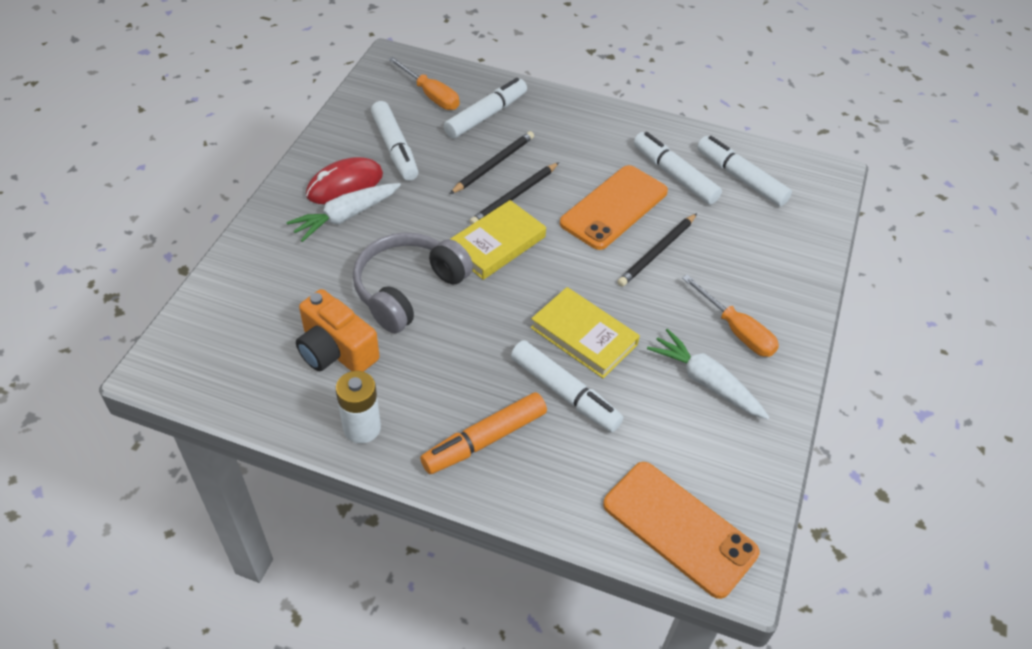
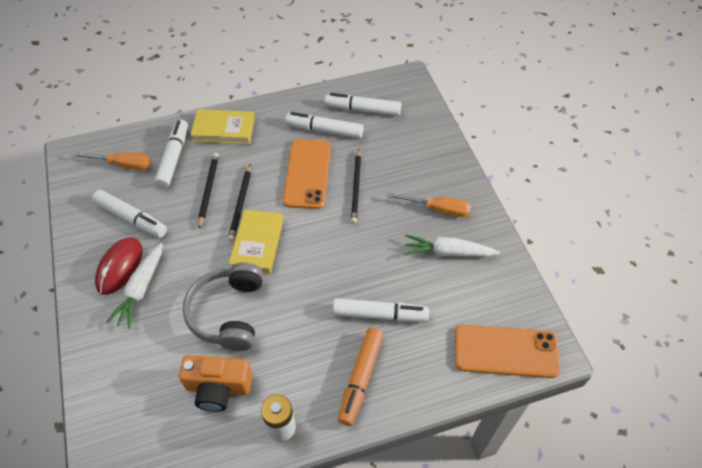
camera: 35 degrees left, 5 degrees up
yellow book [531,287,640,379] -> yellow book moved to [191,109,255,144]

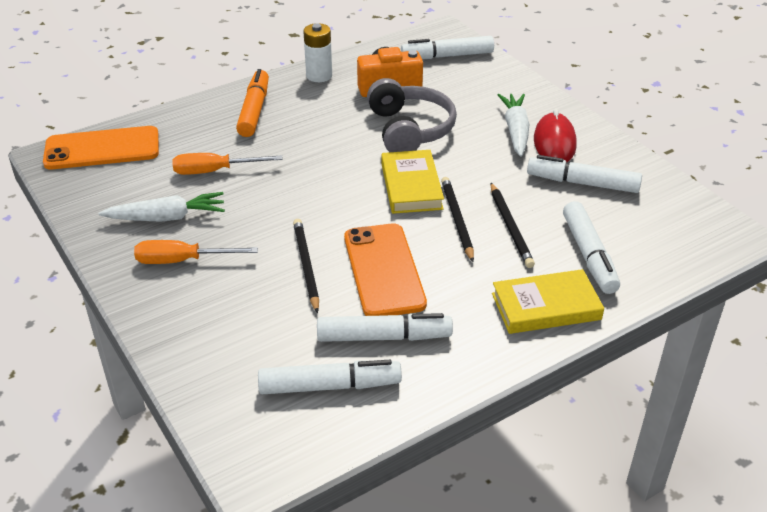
camera: 165 degrees right, 15 degrees down
orange screwdriver [71,152,151,170] -> orange screwdriver moved to [172,153,283,175]
white marker [333,298,429,322] -> white marker moved to [401,36,494,59]

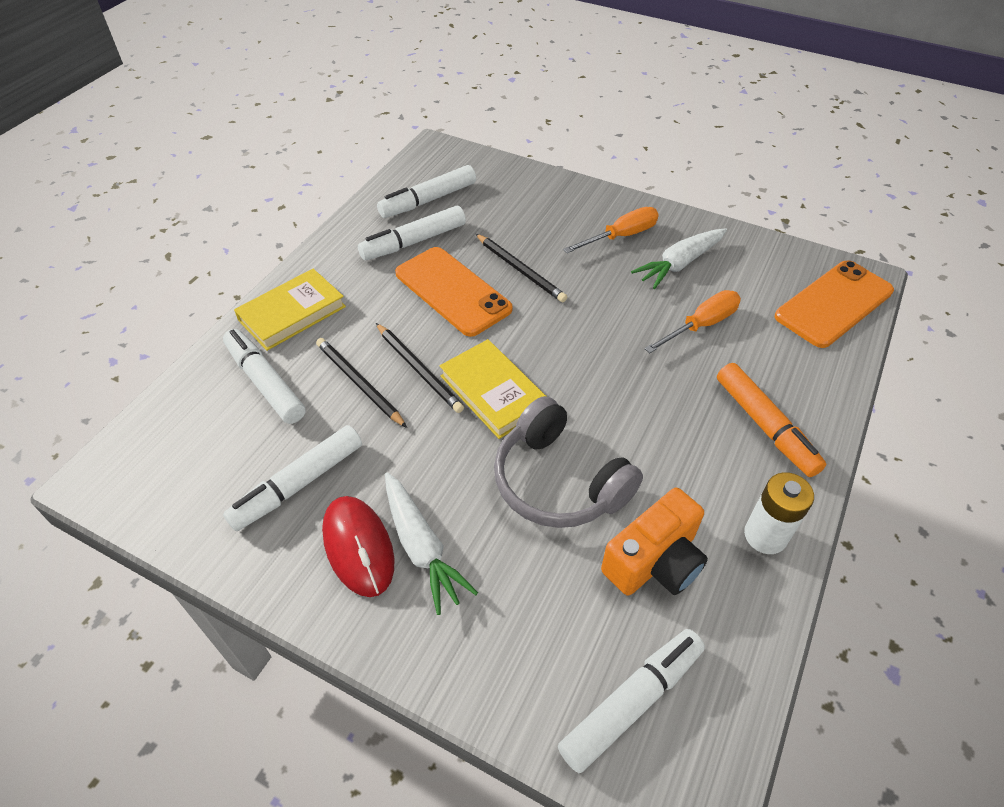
camera: 150 degrees right, 10 degrees up
white marker [527,155,642,193] -> white marker turned 150 degrees clockwise [223,425,362,531]

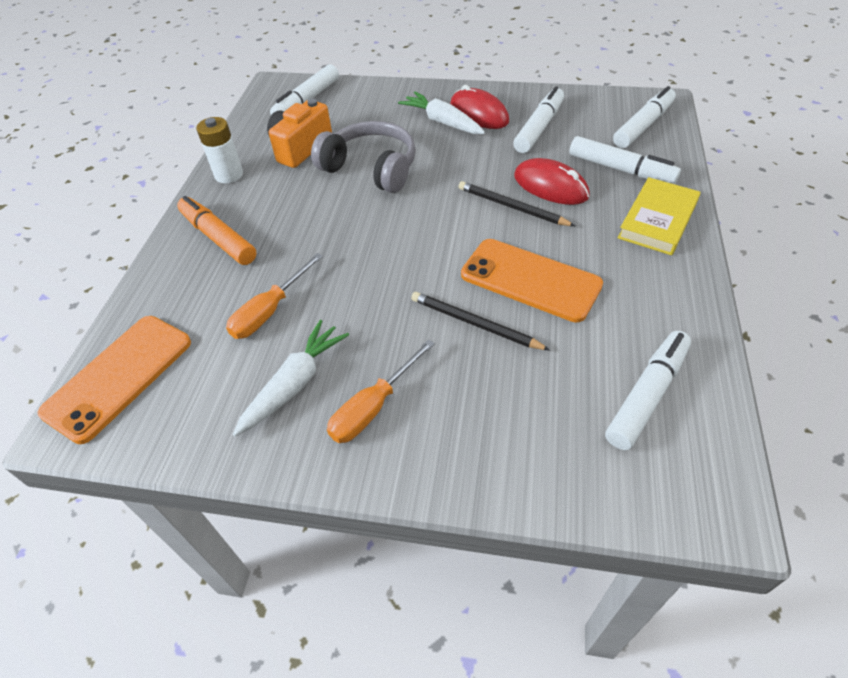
camera: 165 degrees right, 0 degrees up
black pencil [316,338,407,428] -> red mouse [514,158,590,205]
white marker [358,206,466,260] -> white marker moved to [613,86,676,148]
yellow book [440,339,546,439] -> none

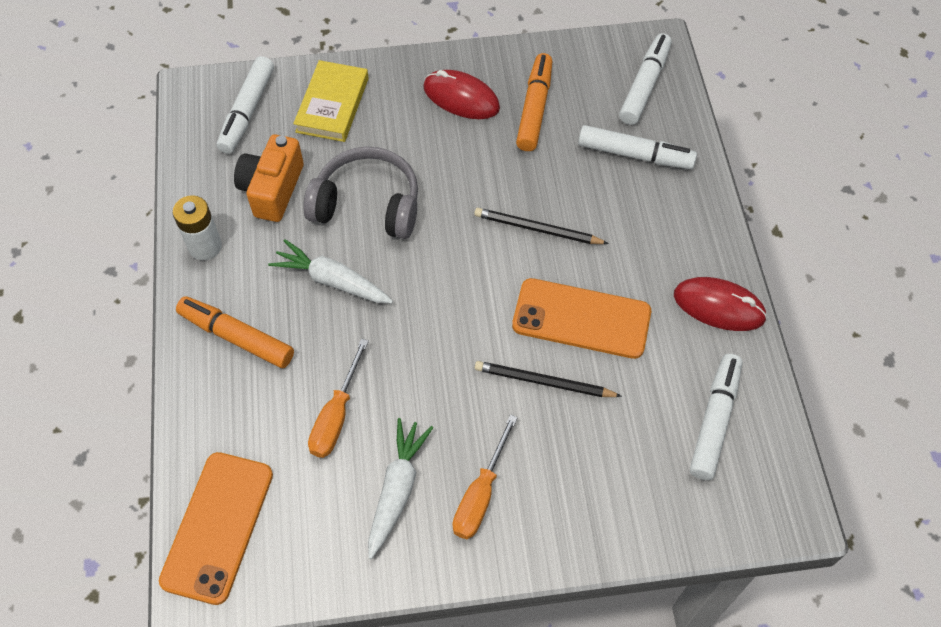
camera: 20 degrees left, 10 degrees up
white carrot [398,92,485,134] -> white carrot moved to [268,239,393,303]
white marker [513,86,564,153] -> orange marker [516,53,552,151]
red mouse [514,158,590,205] -> red mouse moved to [674,277,767,331]
yellow book [618,177,701,255] -> yellow book moved to [293,60,369,142]

